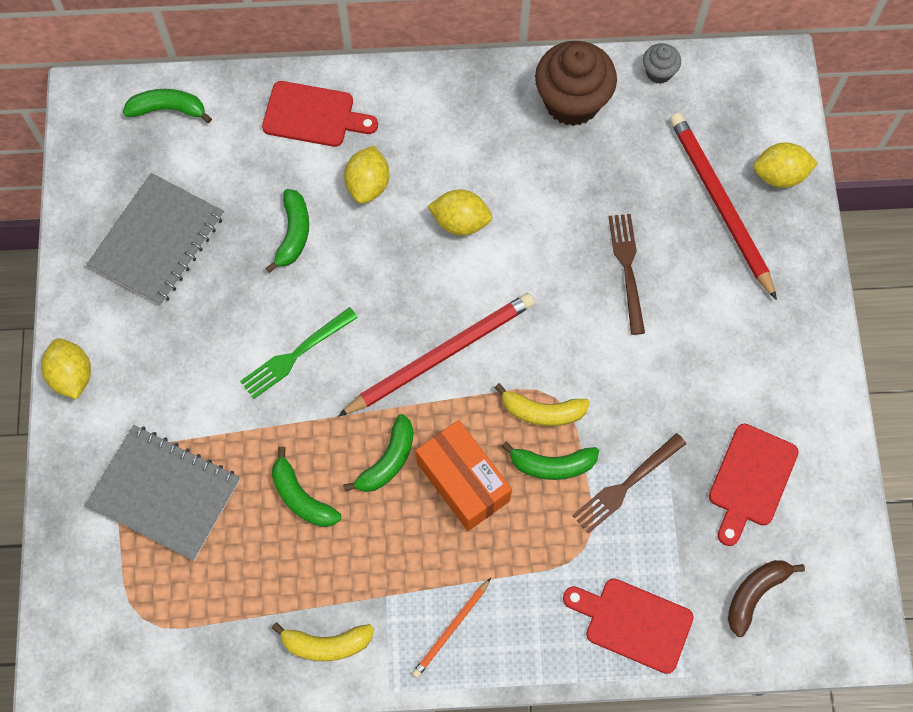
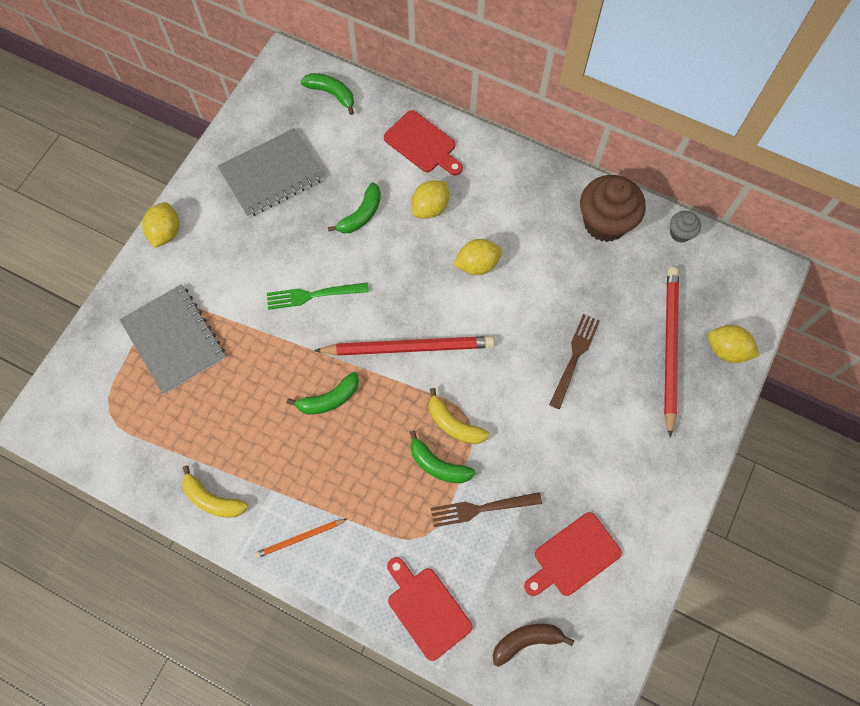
camera: 30 degrees right, 0 degrees up
green banana [272,447,341,527] -> none
orange box [416,420,512,531] -> none
yellow lemon [427,190,492,236] -> yellow lemon turned 60 degrees counterclockwise [453,239,502,275]

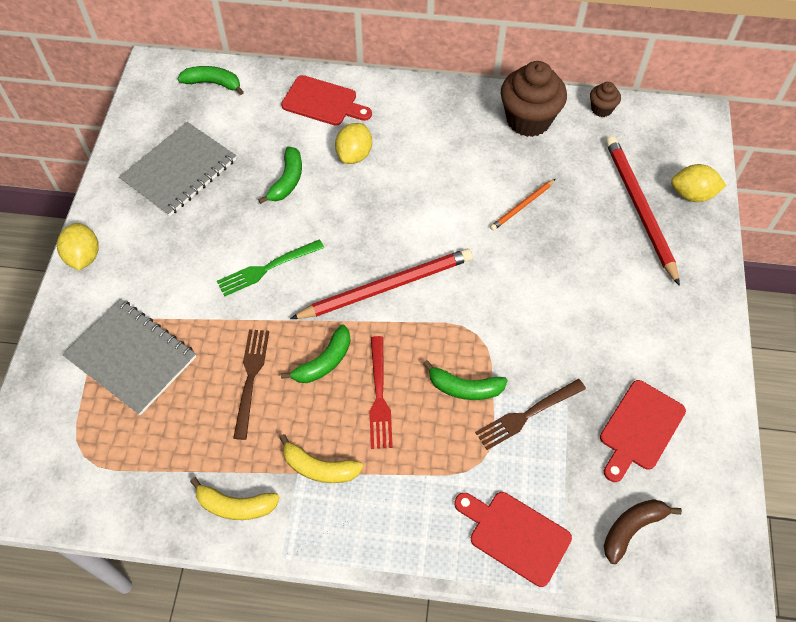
camera: 20 degrees left, 10 degrees down
orange pencil [254,519,347,558] -> orange pencil moved to [490,179,556,231]
yellow banana [429,388,490,444] -> yellow banana moved to [279,434,363,483]
yellow lemon [453,239,502,275] -> none
brown fork [549,314,600,409] -> brown fork moved to [233,329,269,440]
grey cupcake [670,211,701,242] -> brown cupcake [590,82,621,117]
none -> red fork [369,336,393,449]

